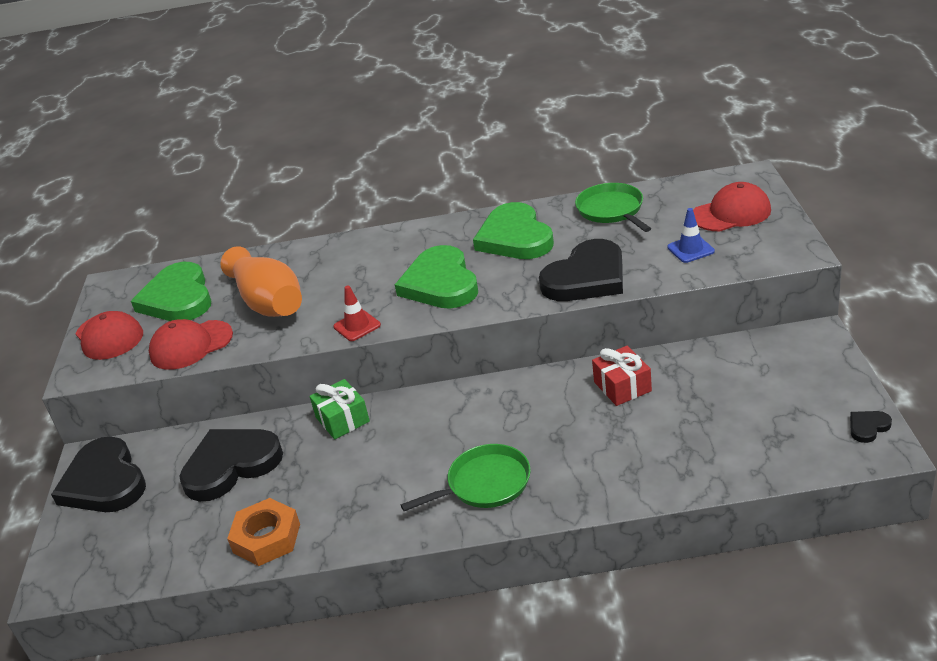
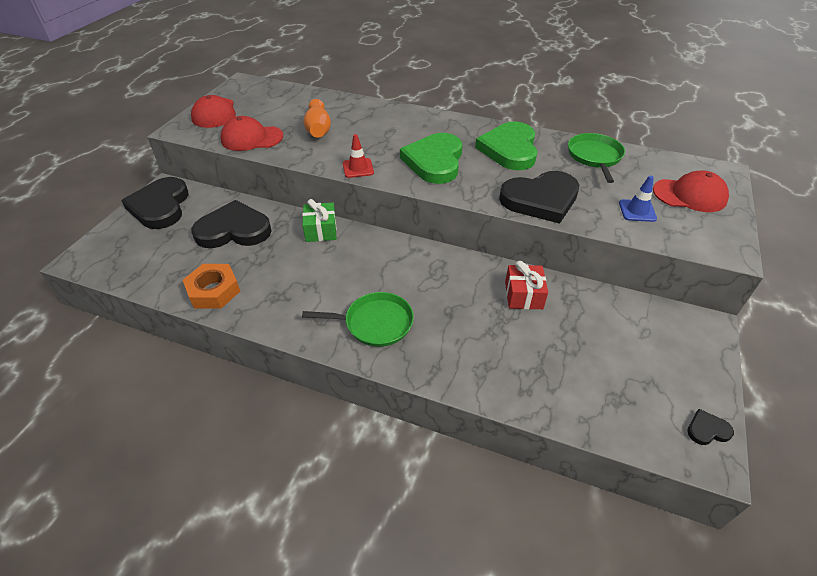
camera: 20 degrees right, 10 degrees up
green heart [131,262,211,321] -> none
orange vase [220,246,302,317] -> orange vase [304,99,331,138], size x0.65

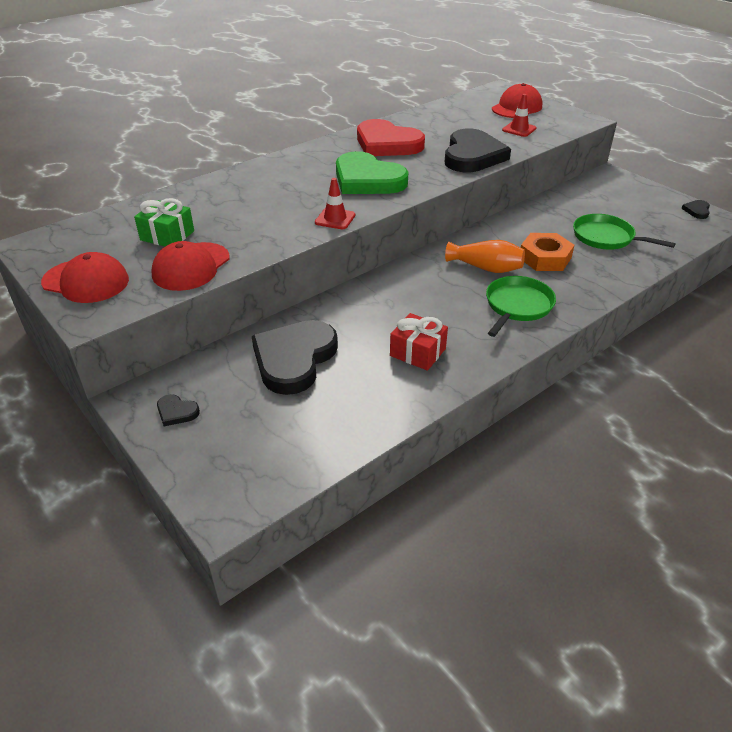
camera: 60 degrees left, 5 degrees down
black heart [121,177,189,229] -> black heart [157,394,200,426], size x0.41
orange nut [183,264,240,309] -> orange nut moved to [521,233,574,271]
green gift [302,199,337,242] -> green gift moved to [134,198,194,247]
orange vase [304,99,331,138] -> orange vase moved to [445,240,525,273]
green heart [475,122,538,170] -> red heart [357,119,425,156]
red gift [505,261,548,309] -> red gift moved to [390,313,448,371]
green pan [568,133,625,183] -> green pan moved to [573,214,676,250]
blue traffic cone [619,175,657,222] -> red traffic cone [502,94,537,137]

